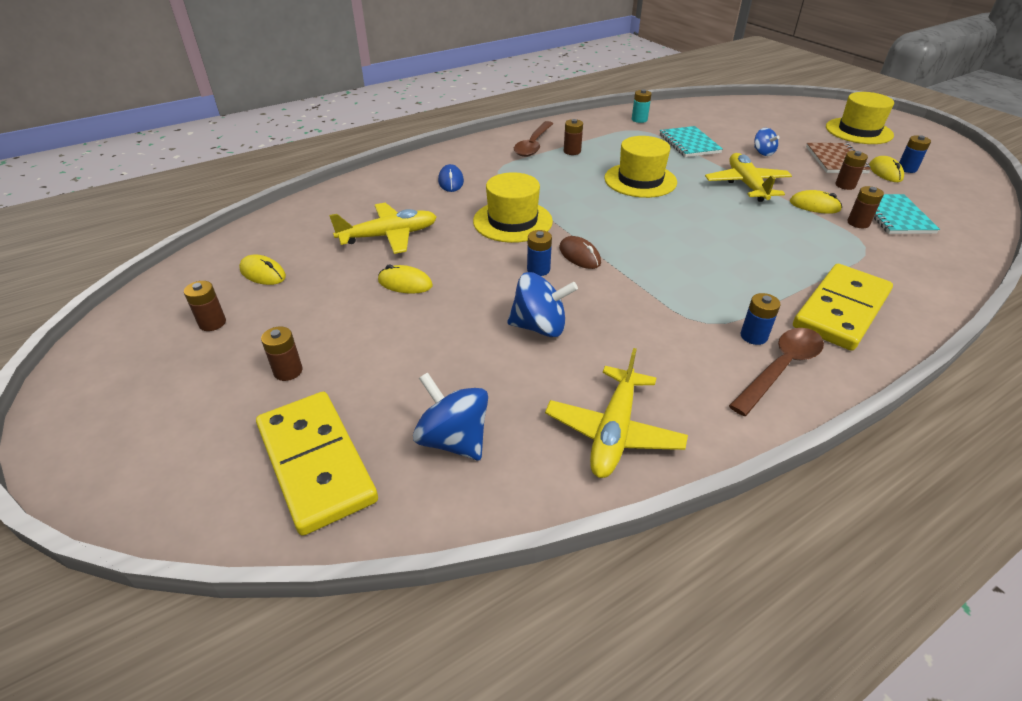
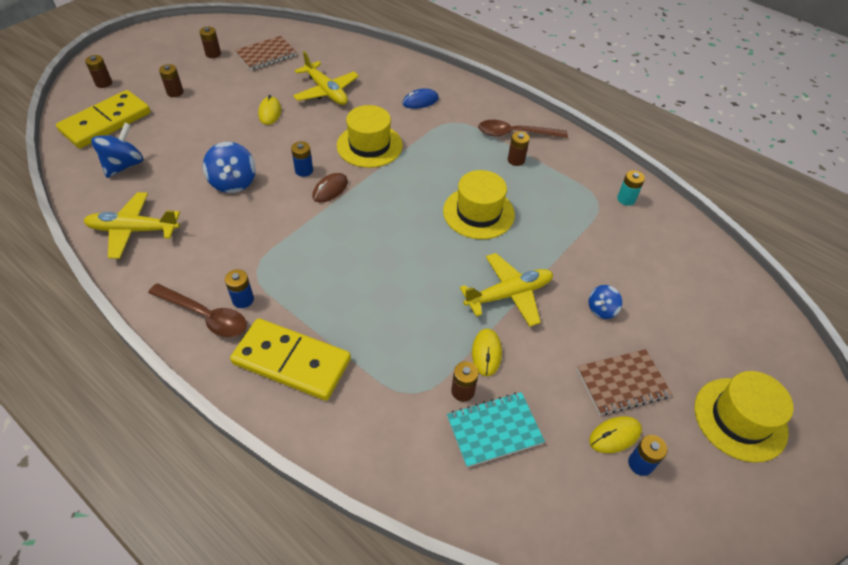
camera: 70 degrees right, 10 degrees up
yellow mouse [239,255,286,285] -> brown notebook [235,36,297,70]
turquoise notebook [660,126,723,157] -> none
brown battery [835,151,868,190] -> brown battery moved to [85,55,112,88]

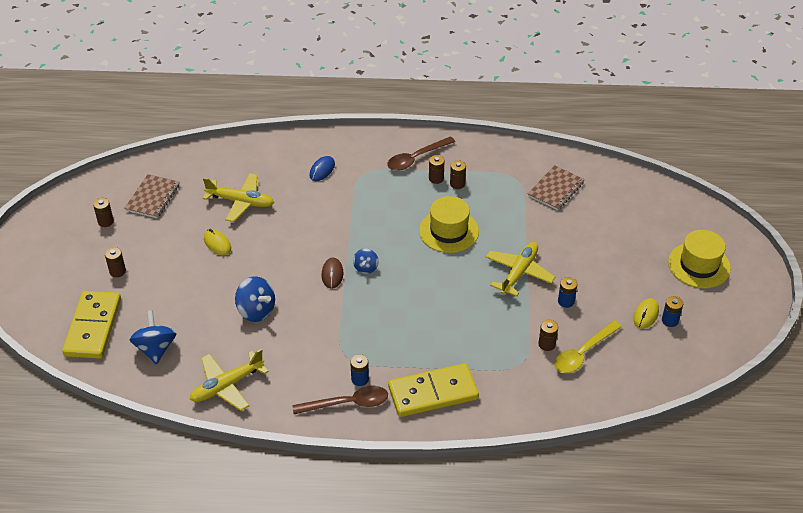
camera: 35 degrees left, 5 degrees down
brown battery [85,55,112,88] -> brown battery moved to [450,160,466,189]
blue battery [291,141,313,177] -> blue battery moved to [558,277,577,308]
yellow hat [337,105,403,168] -> none
turquoise notebook [447,392,545,468] -> yellow spoon [554,321,622,373]
yellow mouse [472,329,502,376] -> none
brown notebook [577,349,672,415] -> brown notebook moved to [528,165,585,211]
blue spinning top [589,285,622,319] -> blue spinning top moved to [353,248,379,274]
turquoise battery [617,170,645,206] -> none

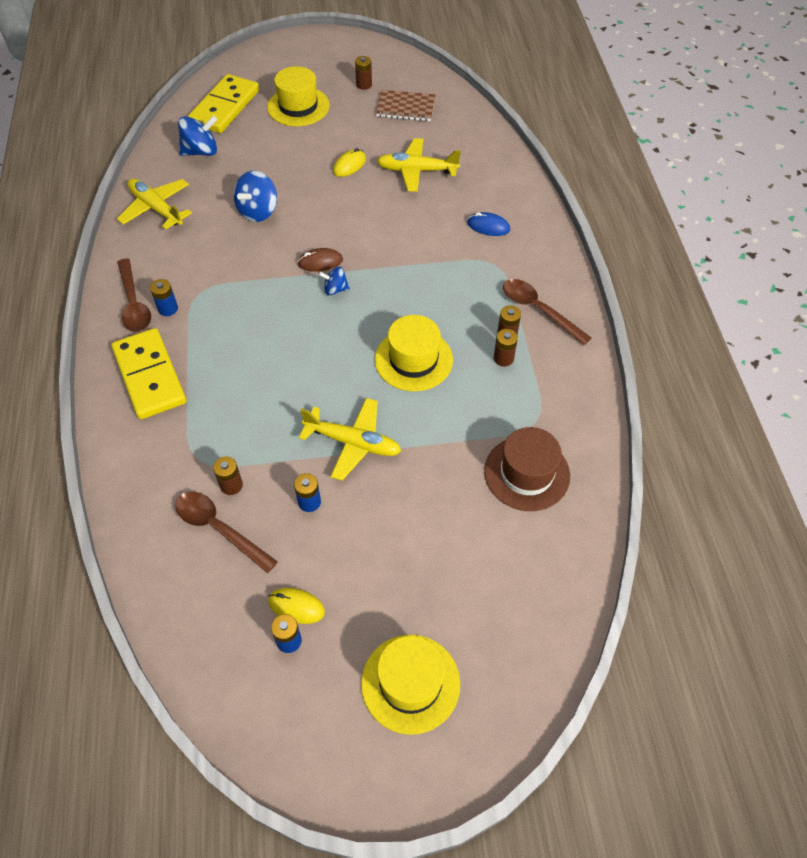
camera: 80 degrees right, 10 degrees up
yellow domino [62,291,121,359] -> yellow domino turned 60 degrees counterclockwise [188,74,259,133]
brown battery [105,247,126,277] -> yellow hat [267,66,330,126]
yellow plane [202,173,274,222] -> yellow plane turned 90 degrees clockwise [377,138,461,192]
brown notebook [528,165,585,211] -> brown hat [484,427,570,511]
yellow spoon [554,321,622,373] -> brown spoon [175,492,278,573]

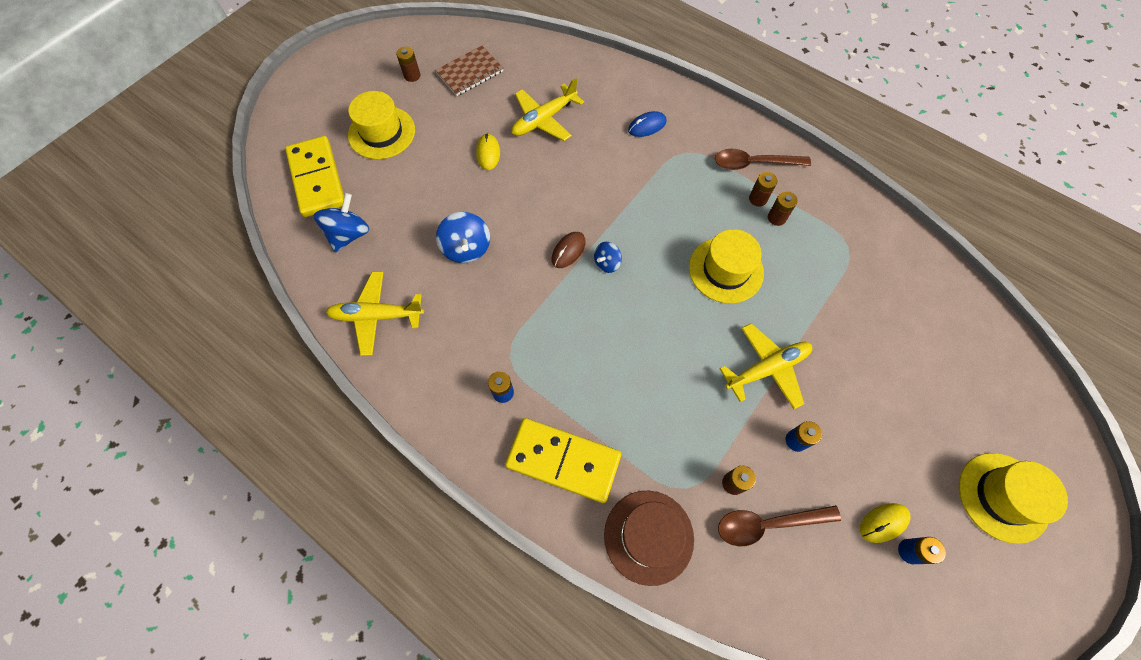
camera: 45 degrees left, 10 degrees up
brown spoon [117,259,151,332] -> none
brown hat [484,427,570,511] -> brown hat moved to [604,491,694,586]

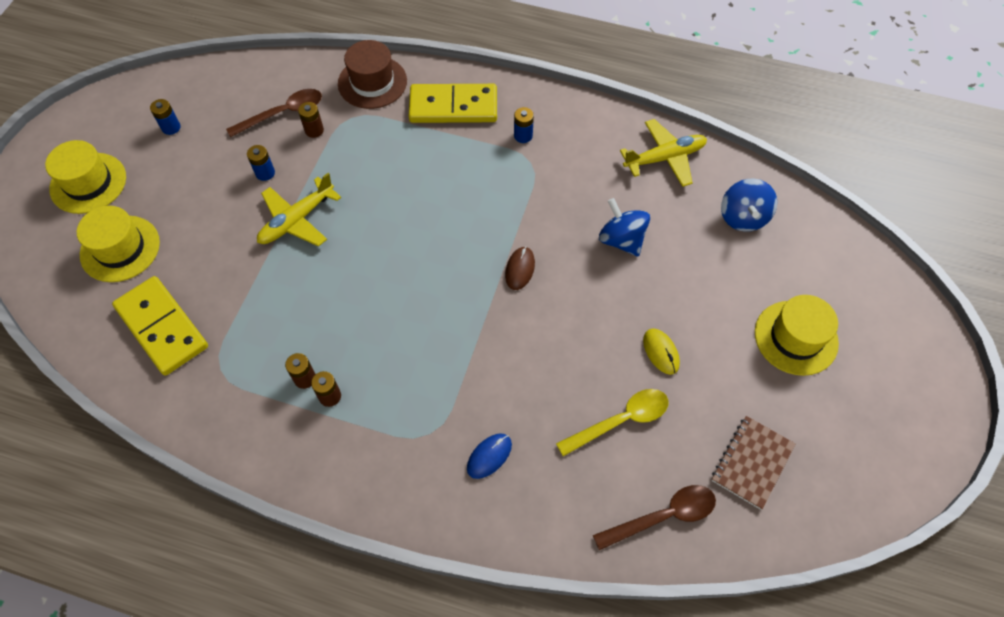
camera: 160 degrees right, 5 degrees down
yellow domino [285,136,344,217] -> yellow domino moved to [112,276,208,376]
brown battery [396,47,420,82] -> none
yellow plane [512,78,584,141] -> yellow spoon [556,389,669,456]
blue spinning top [594,242,622,273] -> none
yellow hat [689,229,764,304] -> yellow hat moved to [77,206,160,282]
brown spoon [715,149,811,170] -> brown spoon moved to [593,485,716,550]
yellow mouse [860,503,911,543] -> none

